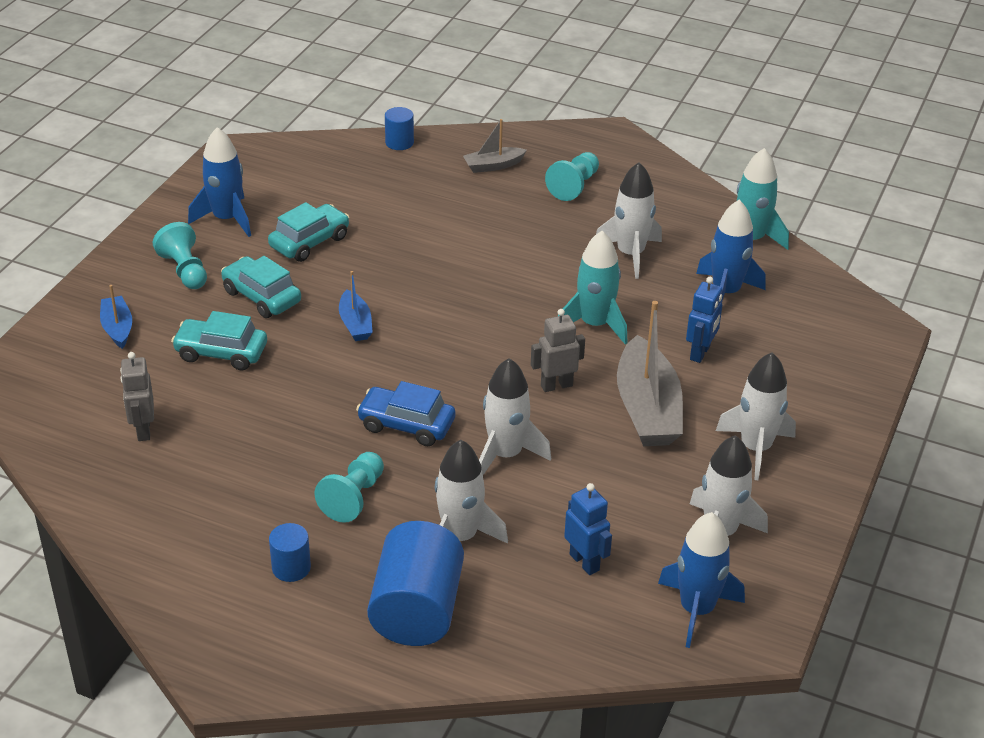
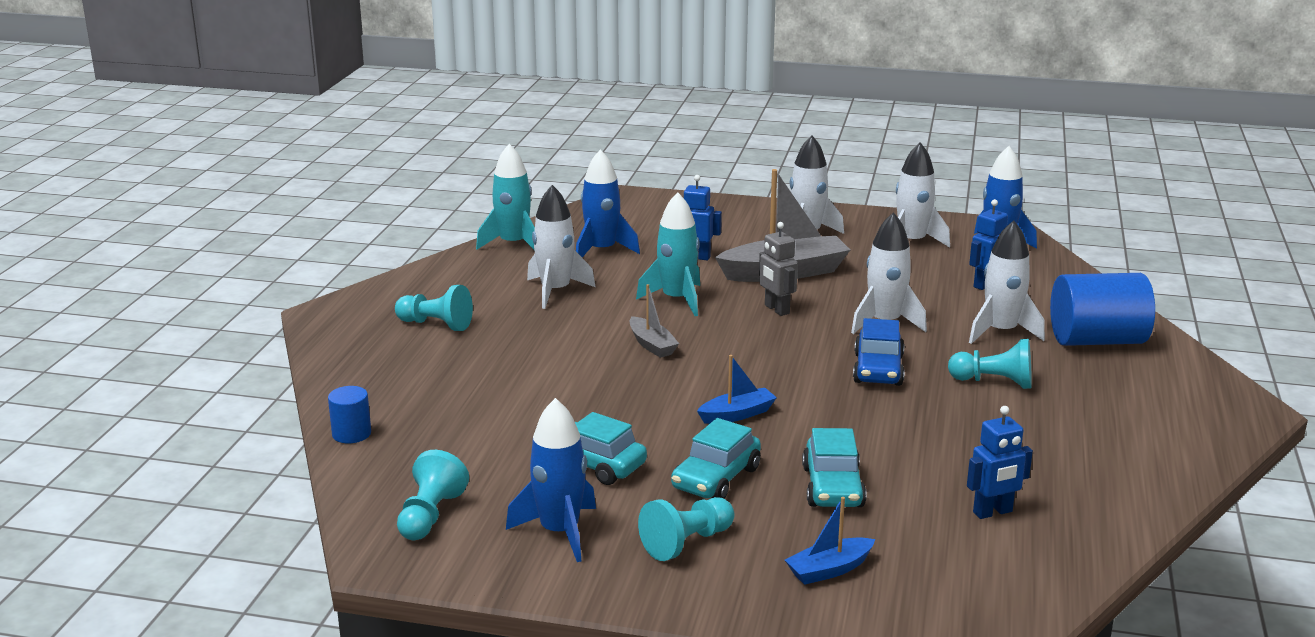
camera: 100 degrees left, 15 degrees down
grey robot [120,352,154,441] -> blue robot [967,406,1033,519]
blue cylinder [269,523,311,582] -> none
grey boat [463,119,527,173] -> grey boat moved to [629,284,679,358]
none -> turquoise pawn [397,450,469,540]

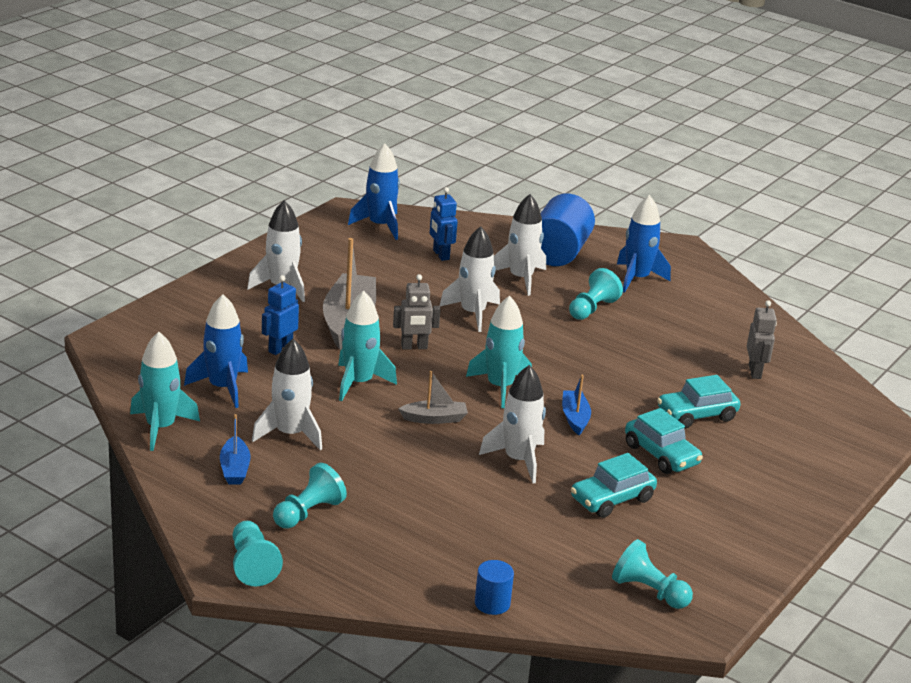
camera: 70 degrees left, 5 degrees up
blue rocket [506,398,596,562] -> blue rocket moved to [617,195,671,293]
turquoise pawn [638,497,734,561] -> turquoise pawn moved to [233,521,283,587]
blue boat [785,497,875,585] -> blue boat moved to [220,414,251,484]
turquoise car [802,428,867,507] -> turquoise car turned 135 degrees clockwise [657,375,741,429]
blue car [853,318,905,386] -> none
white rocket [896,142,950,248] -> white rocket moved to [479,365,546,484]
blue robot [967,406,1033,519] -> grey robot [747,300,777,379]
none -> turquoise rocket [466,296,532,408]

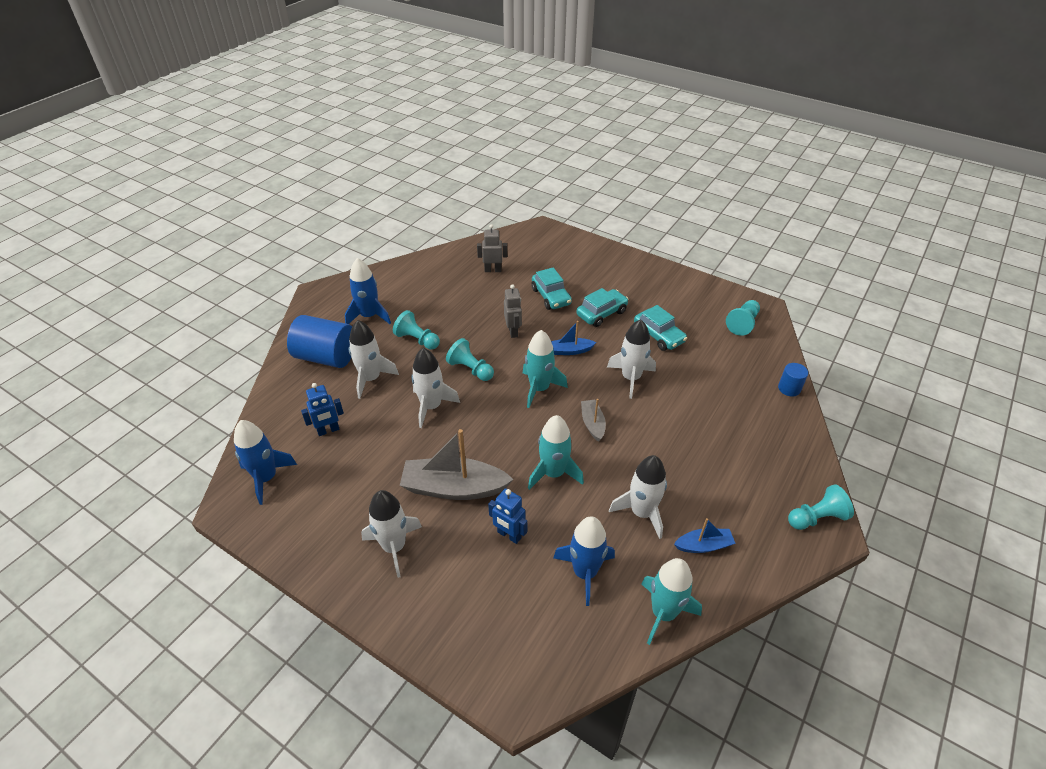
camera: 90 degrees left, 15 degrees up
turquoise pawn [273,463,347,529] -> turquoise pawn moved to [446,338,494,381]
grey robot [393,274,441,349] -> grey robot moved to [504,285,522,338]

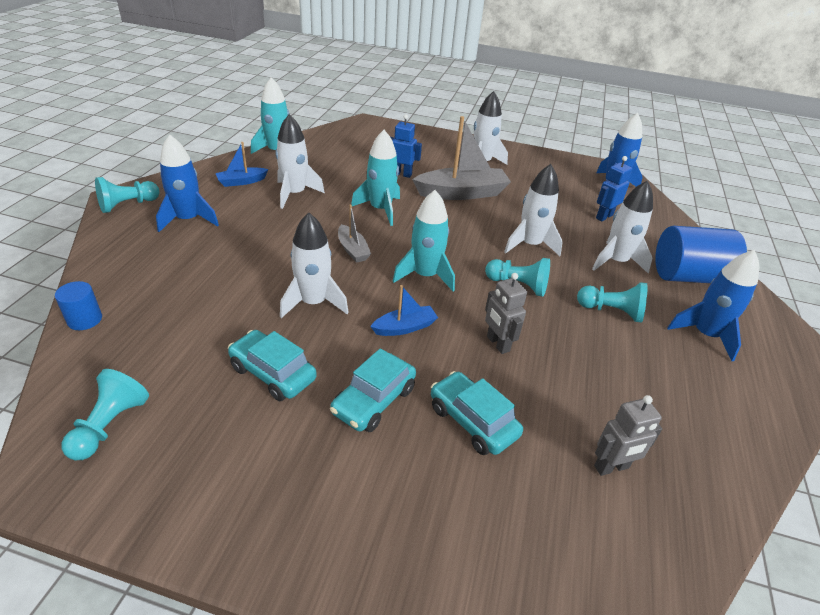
camera: 160 degrees right, 5 degrees down
blue rocket [553,516,615,606] -> blue rocket moved to [156,134,219,232]

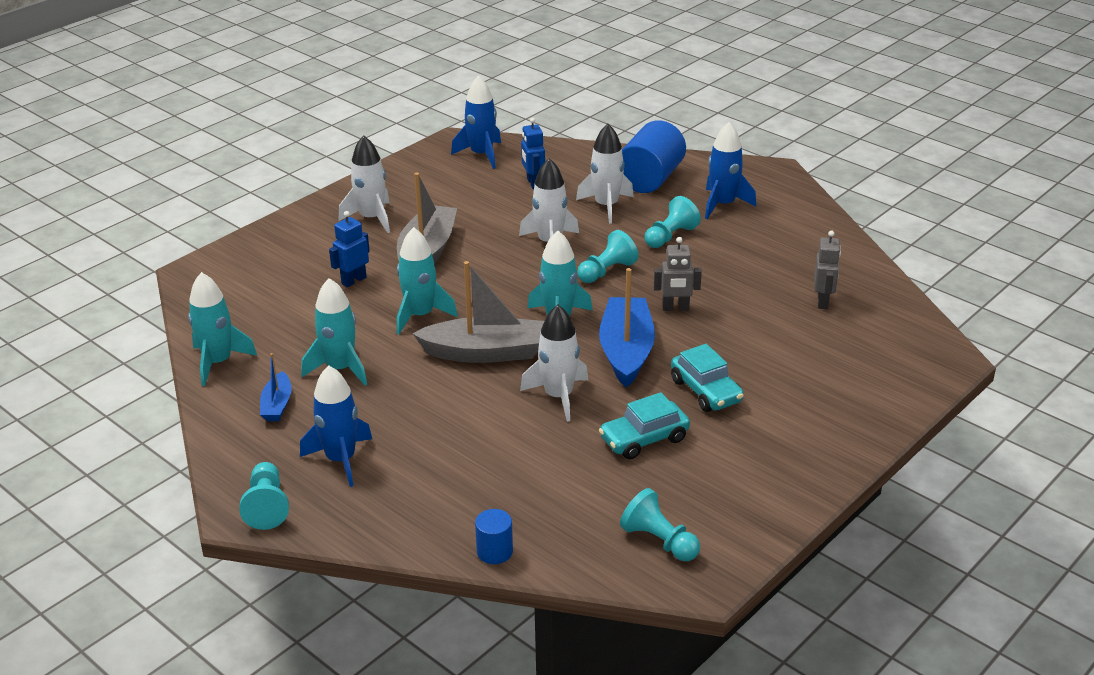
camera: 60 degrees left, 5 degrees down
white rocket [275,114,325,209] -> turquoise rocket [301,278,367,386]
grey boat [338,205,371,263] -> grey boat [412,261,544,363], size x1.94
blue boat [370,285,438,336] -> blue boat [599,268,655,388], size x1.94
turquoise car [431,371,523,455] -> none

